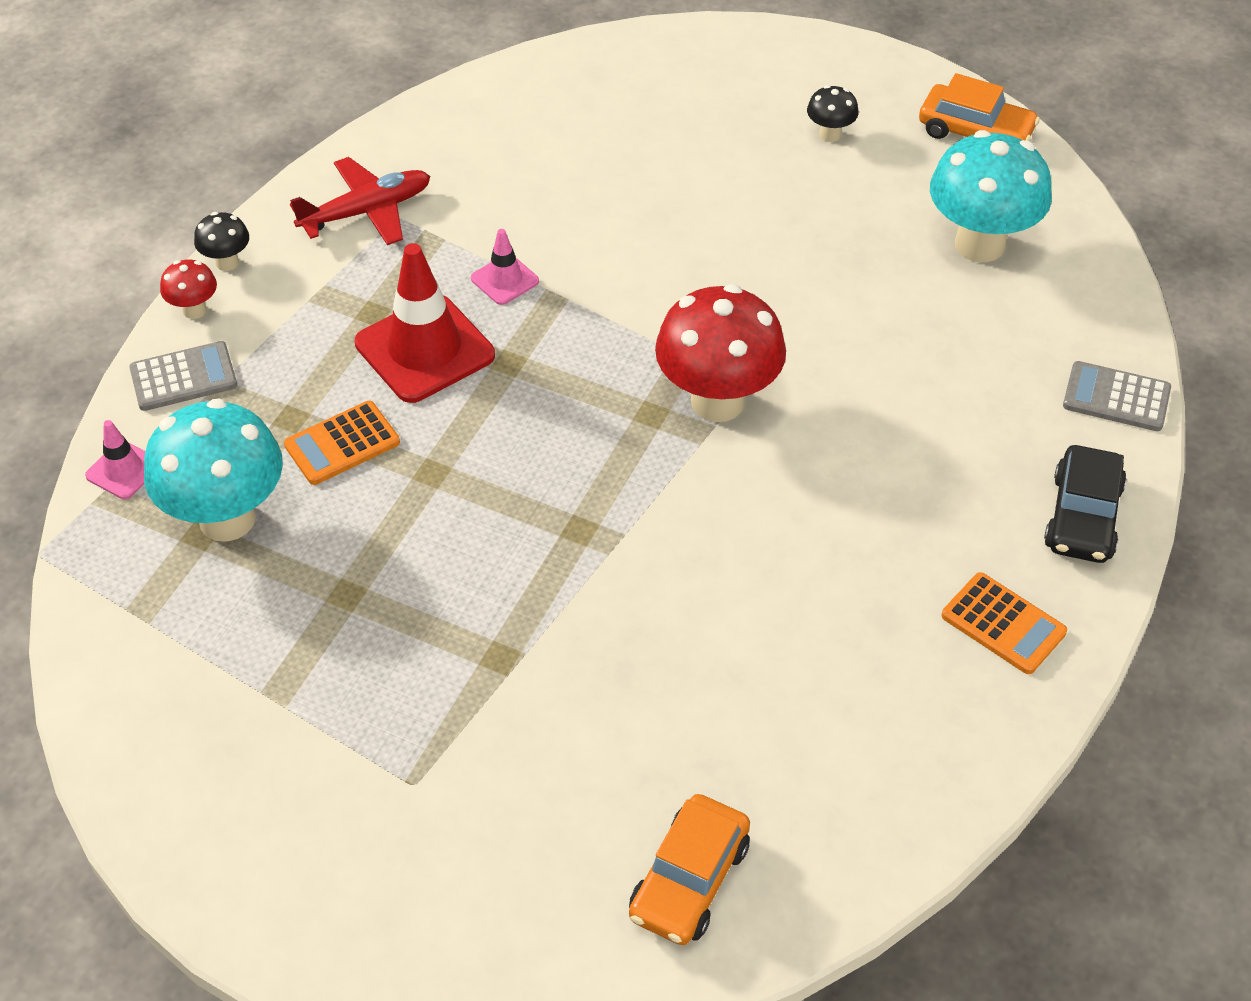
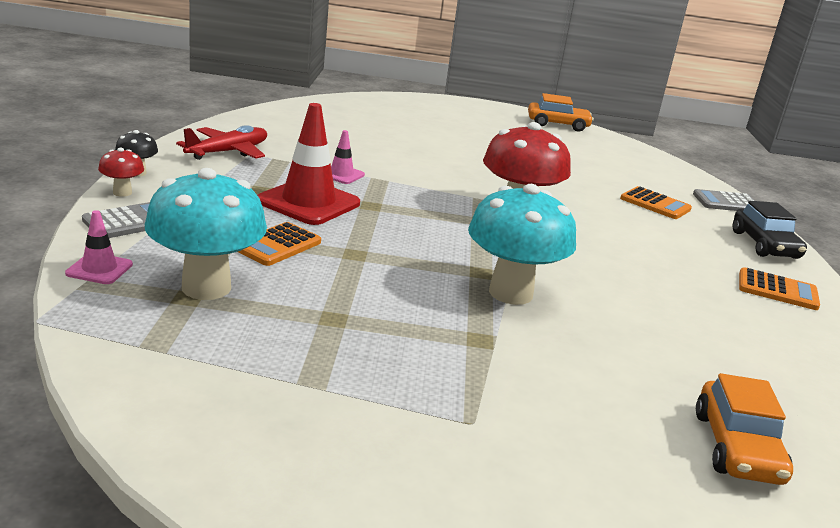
camera: 25 degrees left, 25 degrees down
black mushroom [807,85,859,142] -> none
turquoise mushroom [930,130,1052,262] -> turquoise mushroom moved to [468,184,576,305]
none -> orange calculator [620,186,692,219]

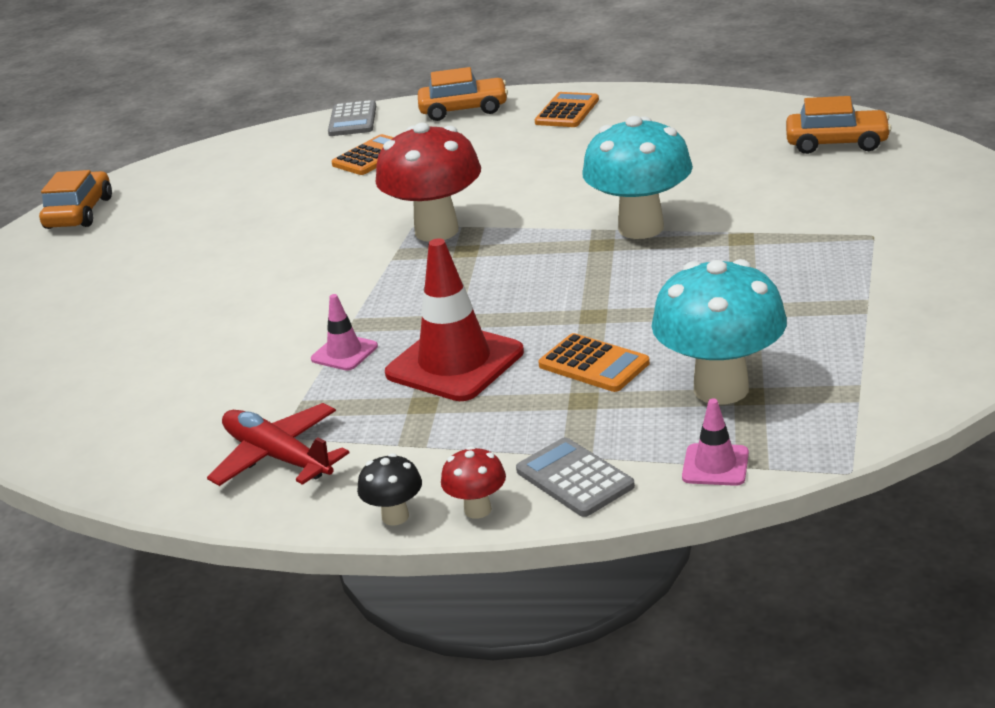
camera: 80 degrees left, 5 degrees up
black car [733,201,807,259] -> orange car [418,67,508,121]

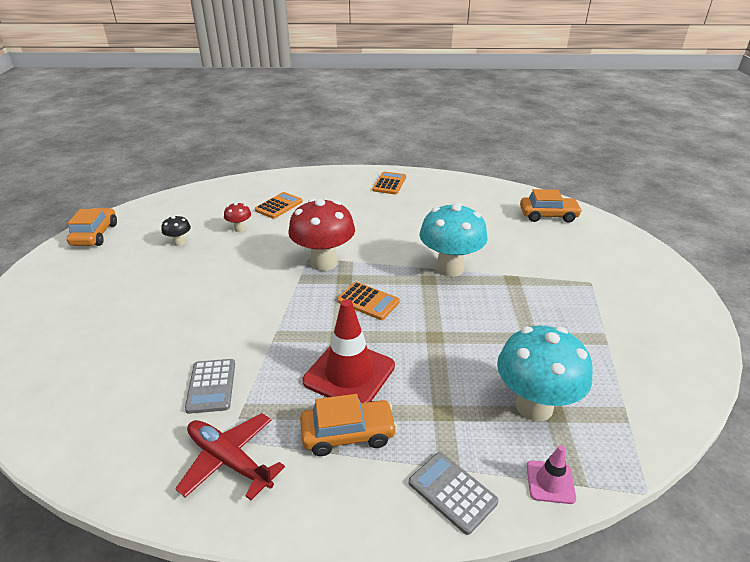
camera: 10 degrees left, 5 degrees up
pink traffic cone [311,294,378,371] -> none
grey calculator [328,100,376,136] -> grey calculator moved to [185,359,235,414]
black mushroom [357,453,422,526] -> black mushroom moved to [162,215,191,246]
orange car [418,67,508,121] -> orange car moved to [300,394,397,456]
red mushroom [441,446,506,519] -> red mushroom moved to [224,202,251,232]
orange calculator [538,333,650,392] -> orange calculator moved to [337,282,400,320]

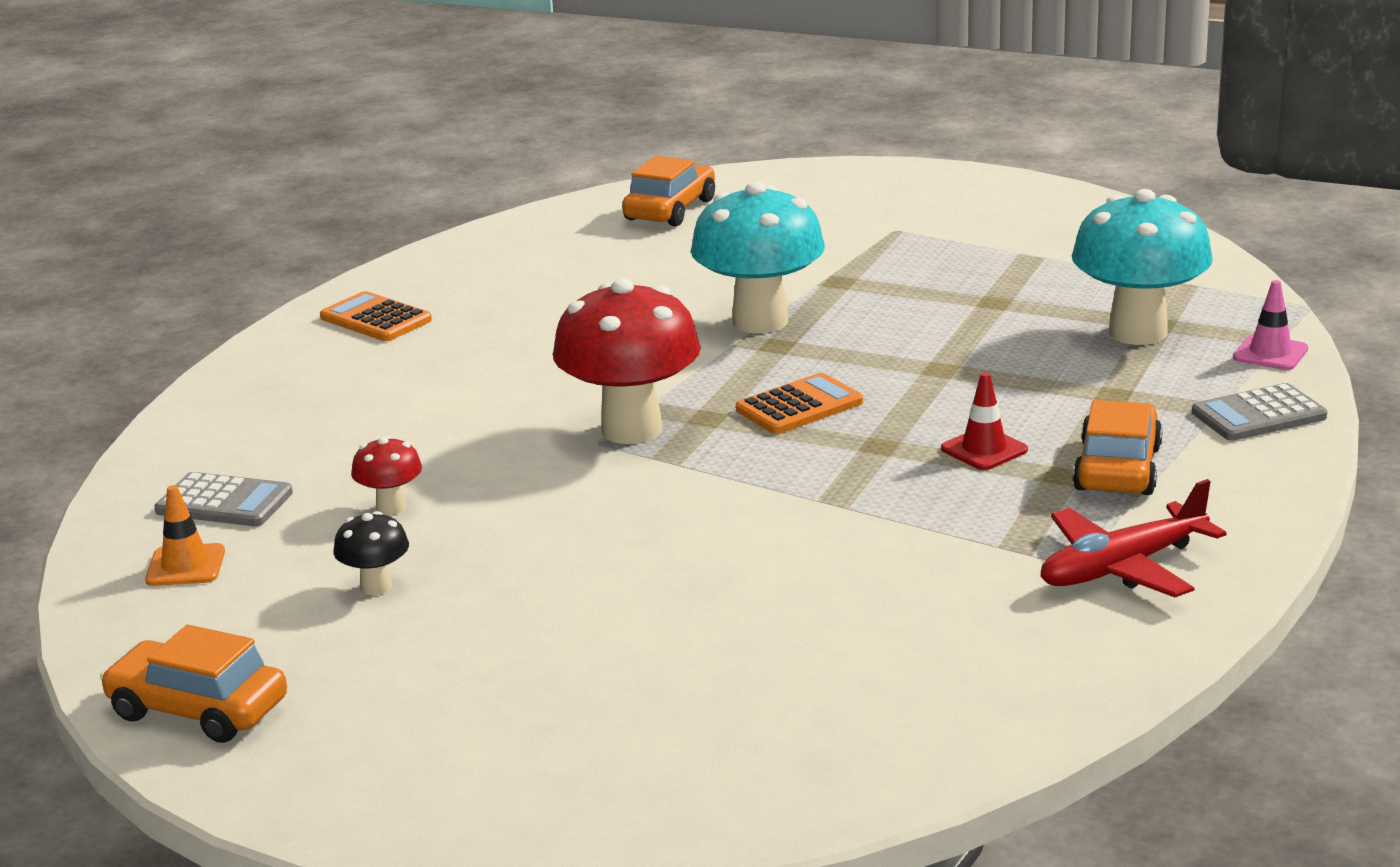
camera: 65 degrees left, 10 degrees down
grey calculator [185,359,235,414] -> grey calculator moved to [154,472,293,526]
orange calculator [255,192,302,219] -> none
red traffic cone [302,299,395,403] -> red traffic cone [941,372,1028,470], size x0.50
none -> orange traffic cone [145,485,225,586]

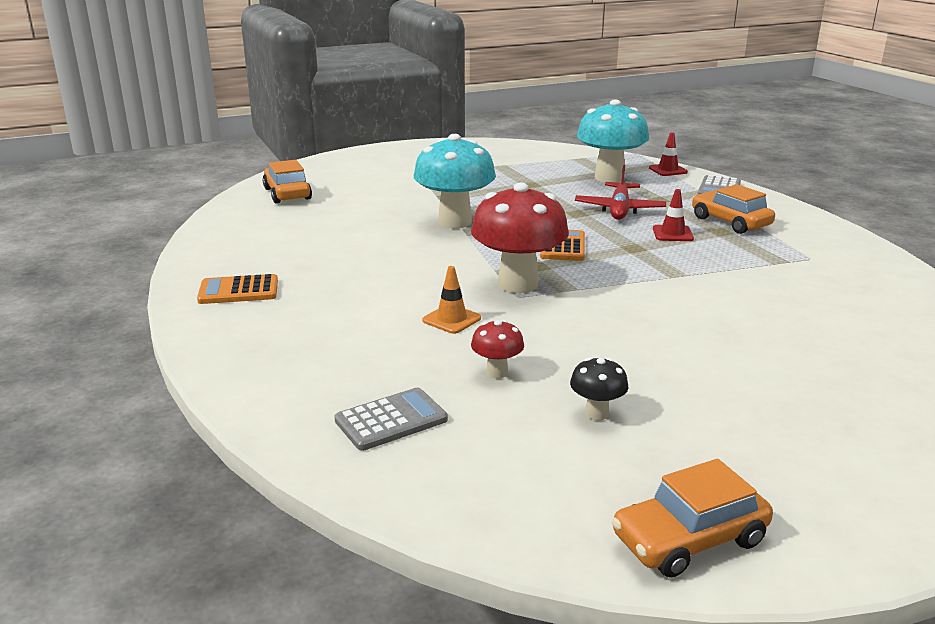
camera: 50 degrees left, 0 degrees up
orange traffic cone [145,485,225,586] -> orange traffic cone moved to [422,266,481,334]
red plane [1041,479,1227,597] -> red plane moved to [575,165,666,220]
pink traffic cone [1233,280,1308,370] -> red traffic cone [649,132,688,176]

